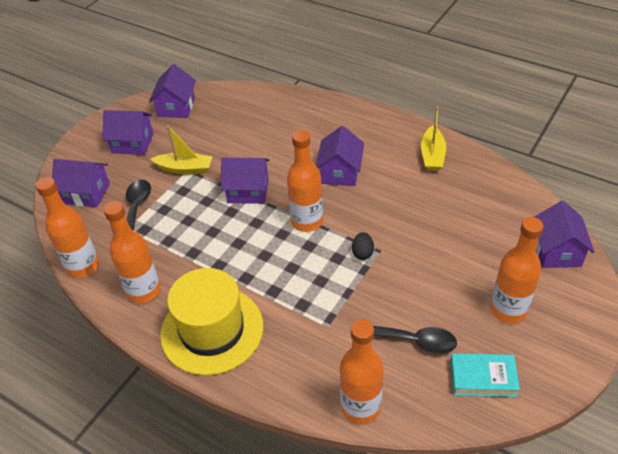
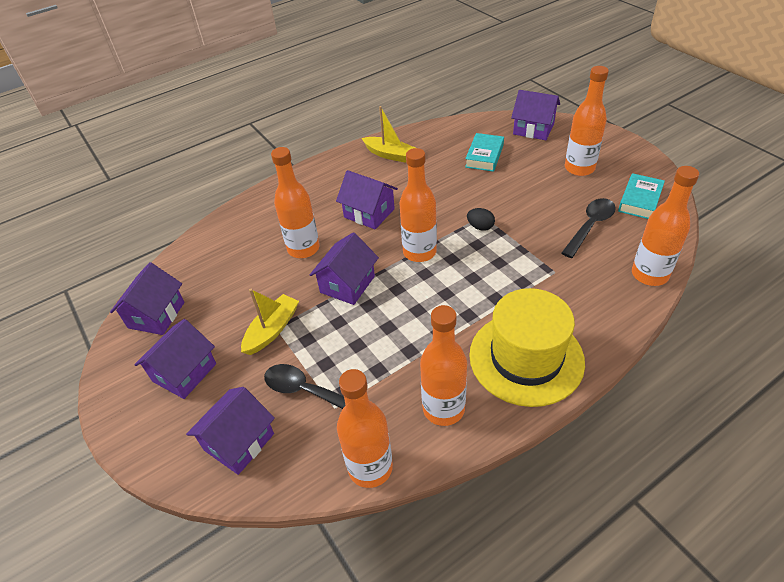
camera: 65 degrees left, 0 degrees up
purple house [149,64,196,118] -> purple house turned 75 degrees clockwise [110,262,184,335]
none -> orange bottle [271,147,320,258]
none -> turquoise book [465,133,504,172]

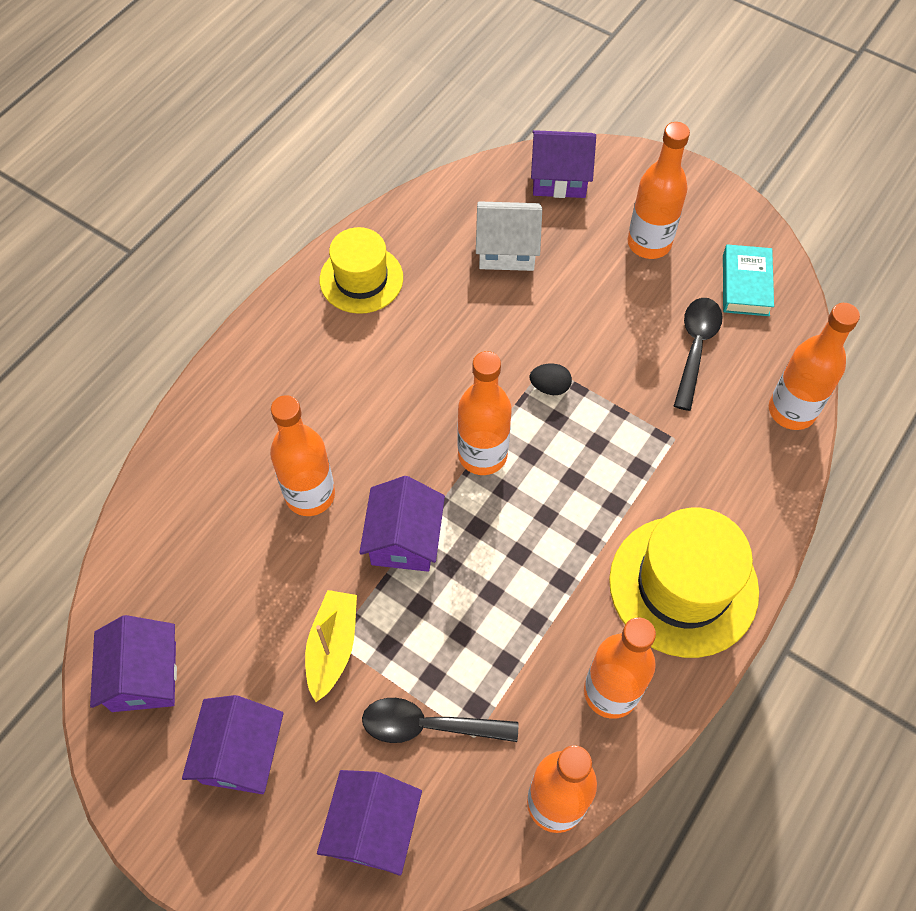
camera: 25 degrees left, 15 degrees up
purple house [336,170,398,229] -> none
yellow boat [362,106,416,163] -> yellow hat [320,227,403,314]
turquoise book [465,133,504,172] -> white house [476,201,542,271]

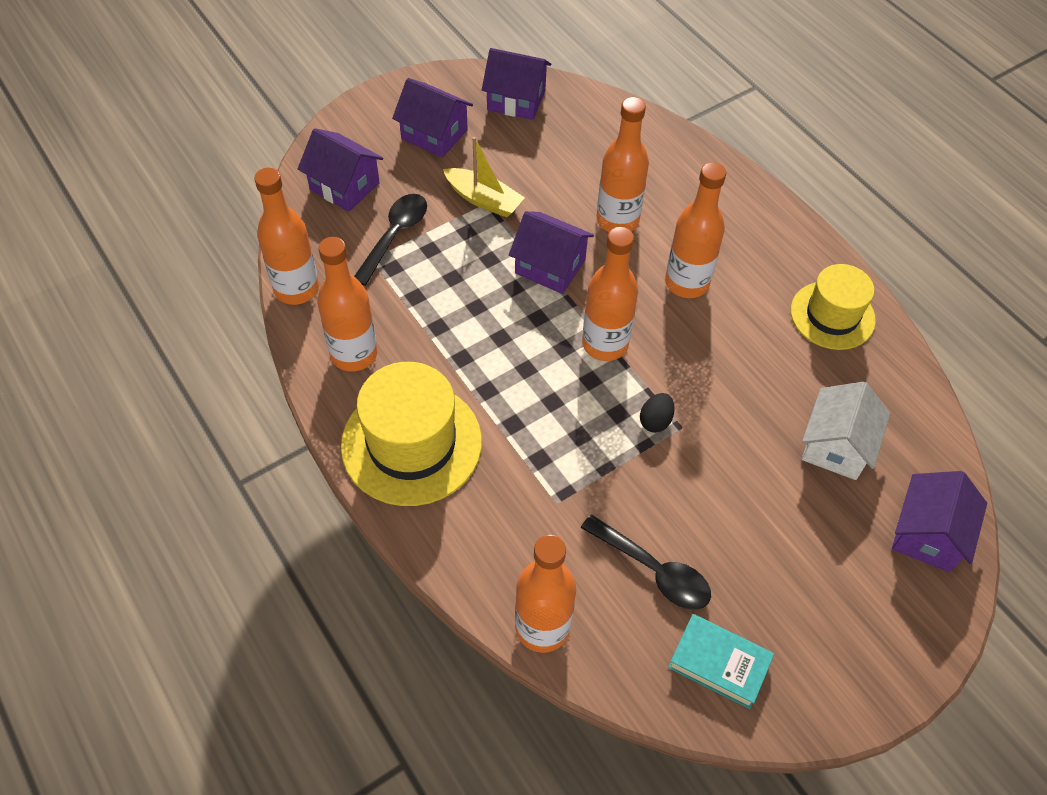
camera: 110 degrees right, 5 degrees down
orange bottle [628,122,690,259] -> orange bottle moved to [665,162,726,298]

